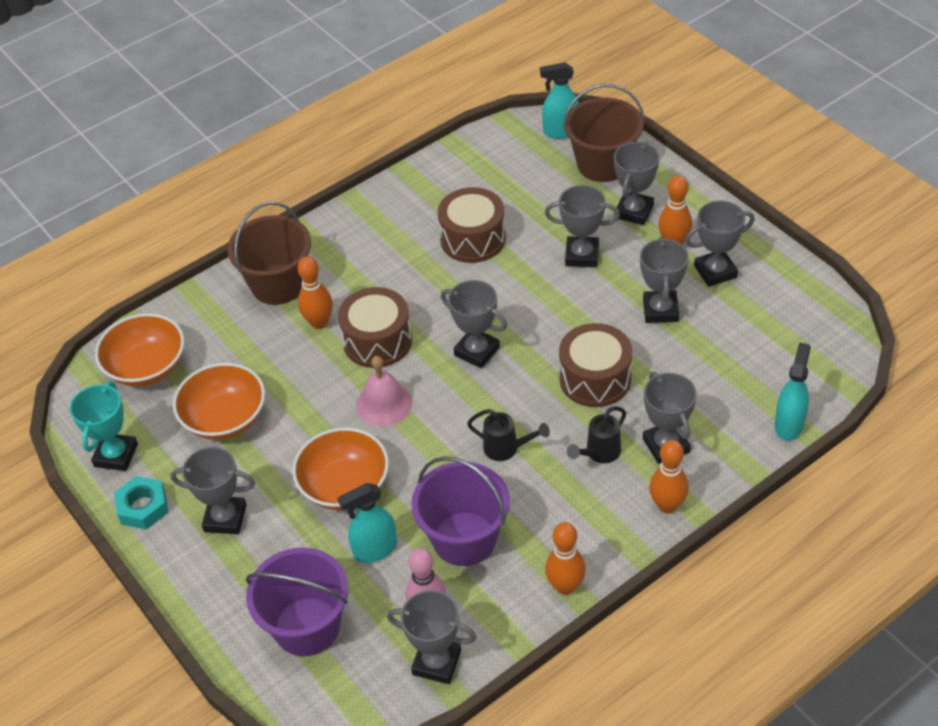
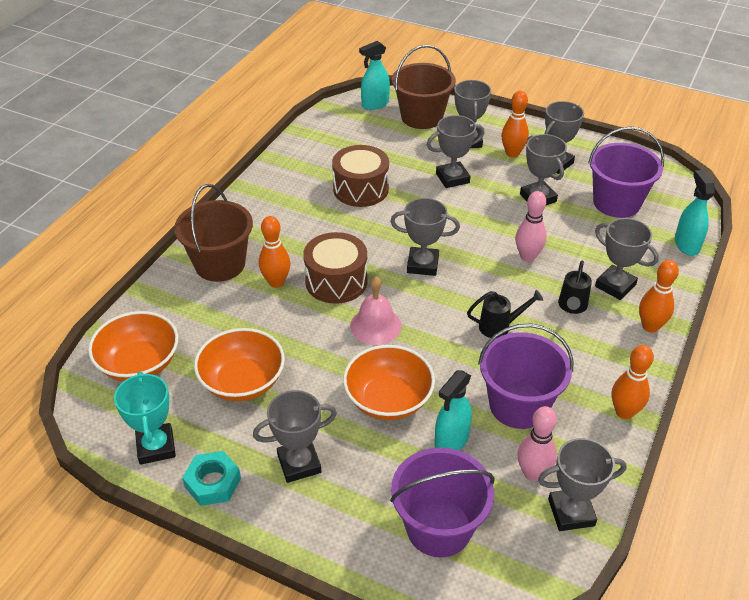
camera: 30 degrees left, 5 degrees down
brown drum [559,323,632,407] -> pink bowling pin [515,191,547,262]
none -> purple bucket [588,126,664,218]

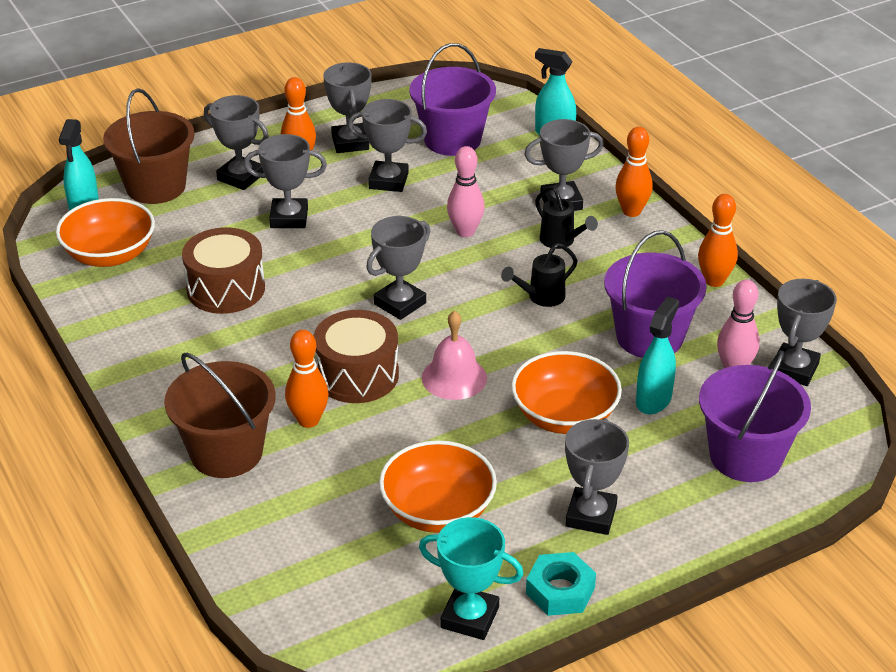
camera: 55 degrees left, 5 degrees down
orange bowl [88,311,178,381] -> orange bowl moved to [56,198,155,267]
grey trophy [427,115,485,188] -> grey trophy turned 75 degrees clockwise [244,134,327,228]
turquoise spray bottle [435,370,472,450] -> turquoise spray bottle turned 135 degrees counterclockwise [636,296,679,414]
black watering can [467,290,543,338] -> black watering can turned 150 degrees counterclockwise [501,243,578,307]

